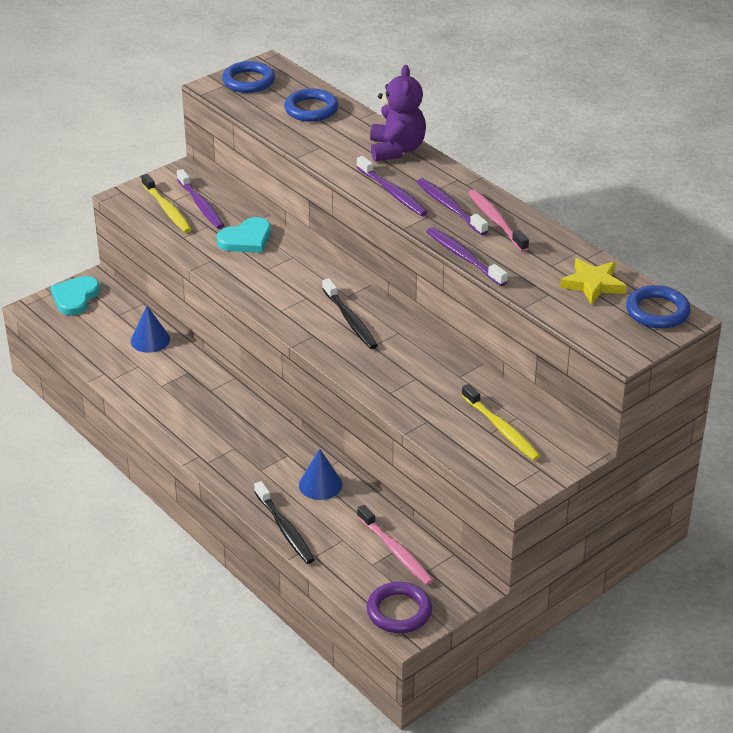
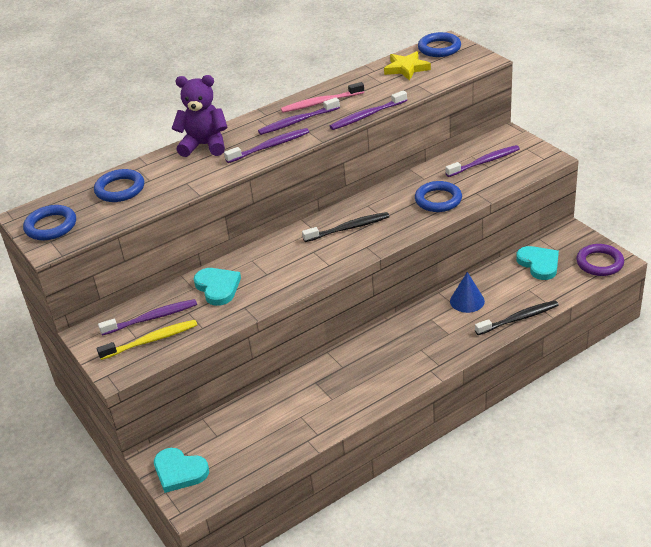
camera: 80 degrees left, 0 degrees up
blue cone [131,306,170,353] -> none
pink toothbrush [357,505,434,585] -> turquoise heart [516,246,559,280]
yellow toothbrush [461,384,540,461] -> purple toothbrush [445,145,520,177]
none -> blue ring [415,181,462,212]

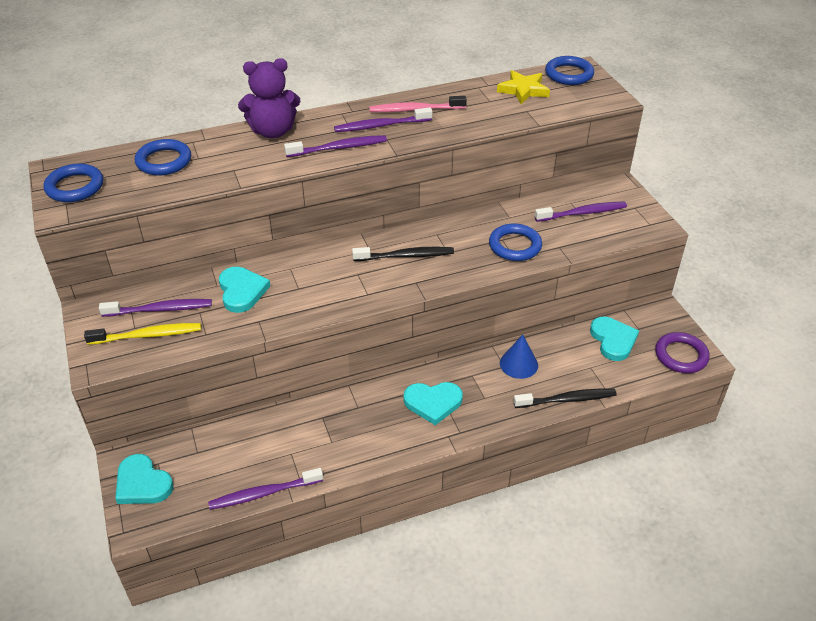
camera: 10 degrees right, 5 degrees up
purple teddy bear [172,75,228,157] -> purple teddy bear turned 150 degrees clockwise [238,58,301,138]
purple toothbrush [330,90,407,130] -> purple toothbrush moved to [208,468,323,510]
none -> turquoise heart [404,382,463,425]

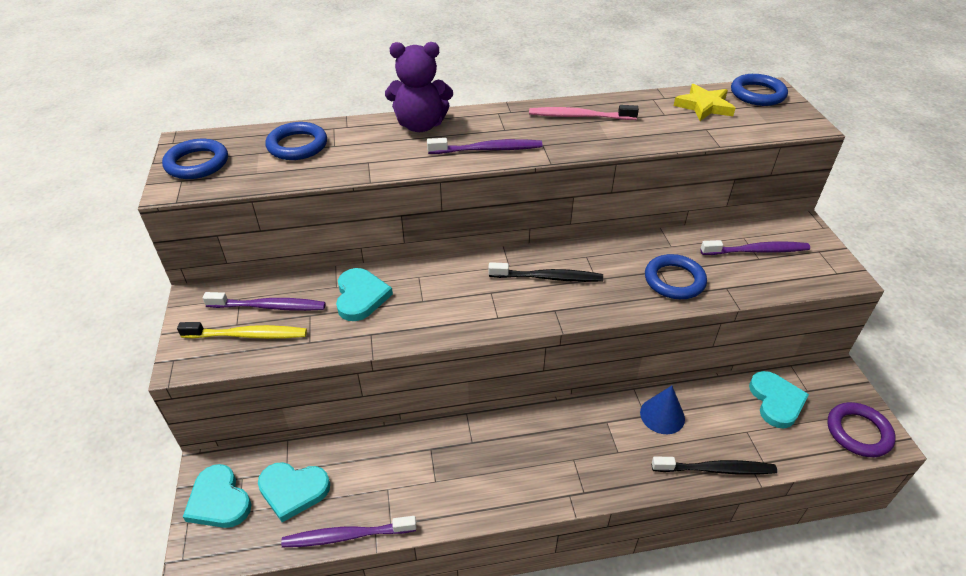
camera: 10 degrees right, 0 degrees up
purple toothbrush [334,107,432,132] -> none
turquoise heart [404,382,463,425] -> turquoise heart moved to [258,462,330,522]

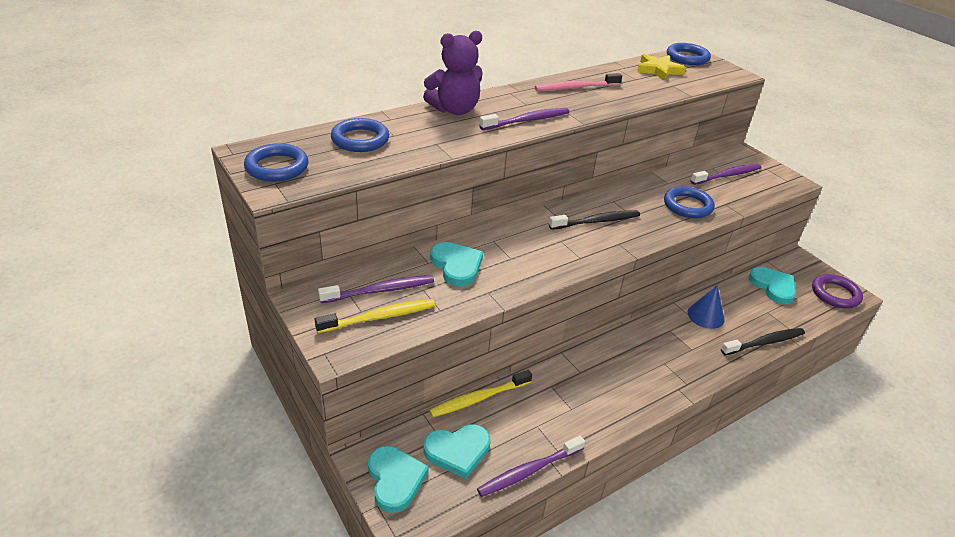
camera: 25 degrees left, 5 degrees down
turquoise heart [183,464,252,528] -> turquoise heart turned 135 degrees counterclockwise [368,446,429,513]
none -> yellow toothbrush [429,370,532,417]

